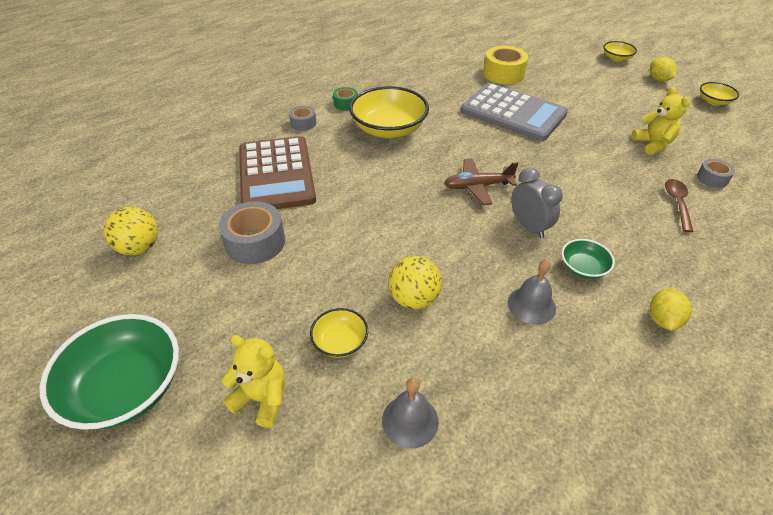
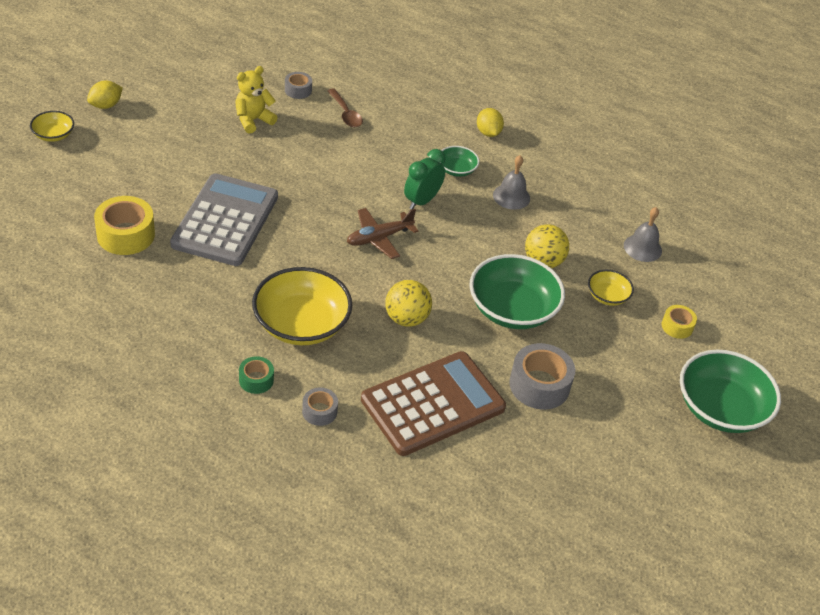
camera: 115 degrees left, 0 degrees up
yellow ball [104,207,158,255] -> yellow ball moved to [385,280,432,327]
yellow teddy bear [222,335,285,428] -> yellow tape [662,305,697,339]
brown plane [444,158,519,205] -> brown plane turned 90 degrees clockwise [347,208,418,259]
grey clock [511,168,562,239] -> green clock [404,149,445,209]
yellow lemon [650,288,692,331] -> yellow lemon turned 75 degrees clockwise [477,108,504,137]
brown spoon [665,179,694,232] -> brown spoon turned 105 degrees counterclockwise [327,88,363,127]
yellow bowl [700,82,739,106] -> none
none -> green bowl [469,254,565,329]

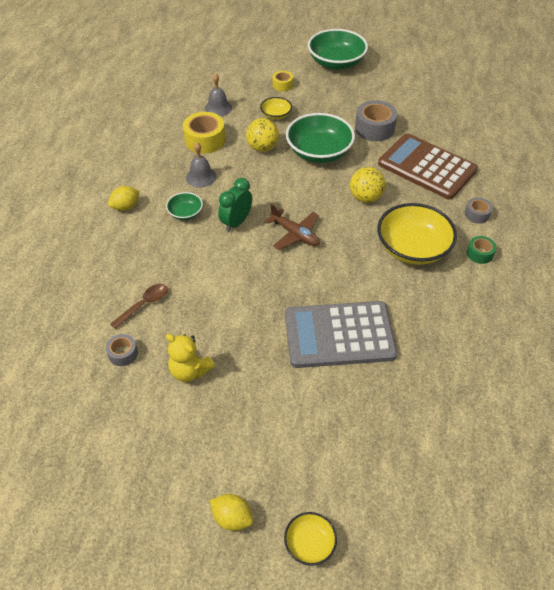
camera: 105 degrees left, 5 degrees up
yellow tape [94,196,155,255] -> yellow tape moved to [183,112,225,154]
green clock [404,149,445,209] -> green clock turned 105 degrees clockwise [218,178,252,232]

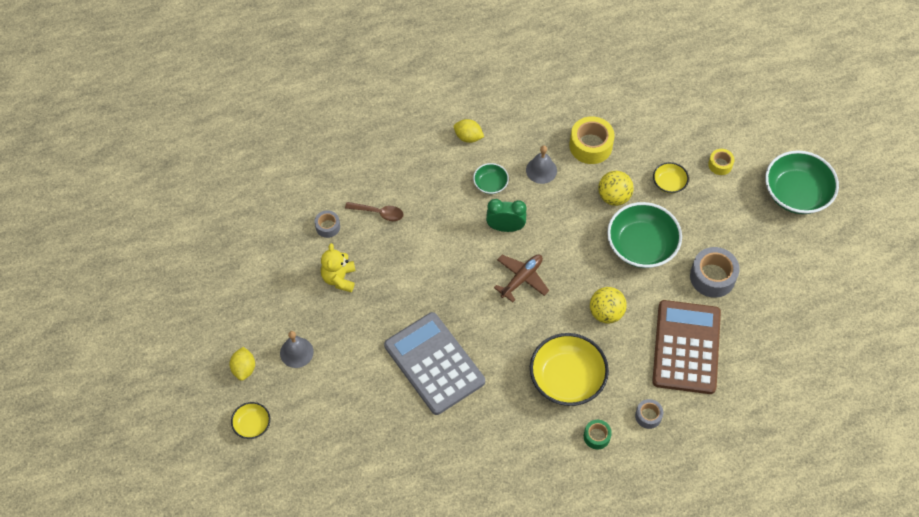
camera: 60 degrees right, 10 degrees up
grey bell [204,73,232,117] -> grey bell moved to [280,331,314,368]
brown plane [265,204,320,250] -> brown plane turned 150 degrees counterclockwise [494,255,549,302]

